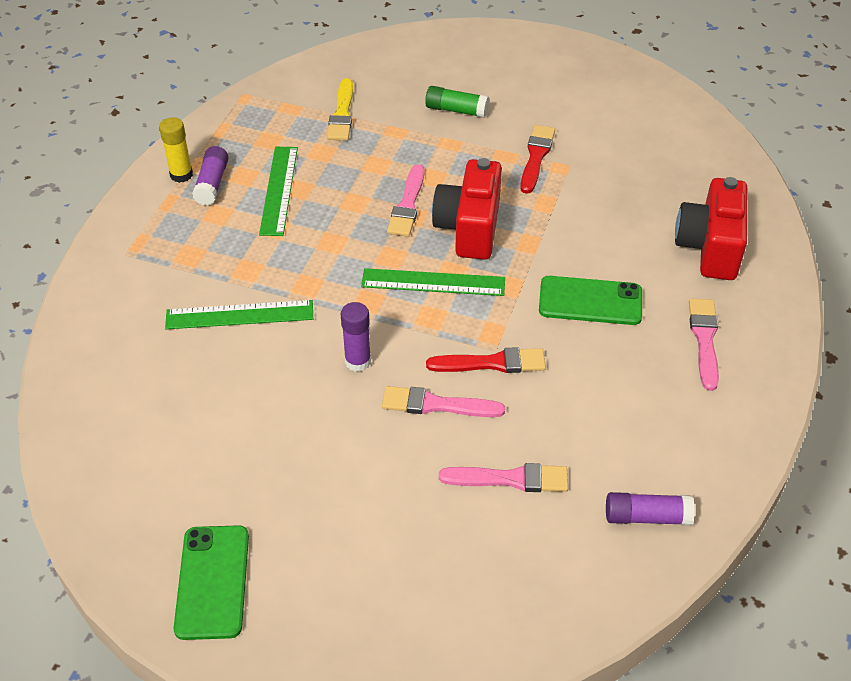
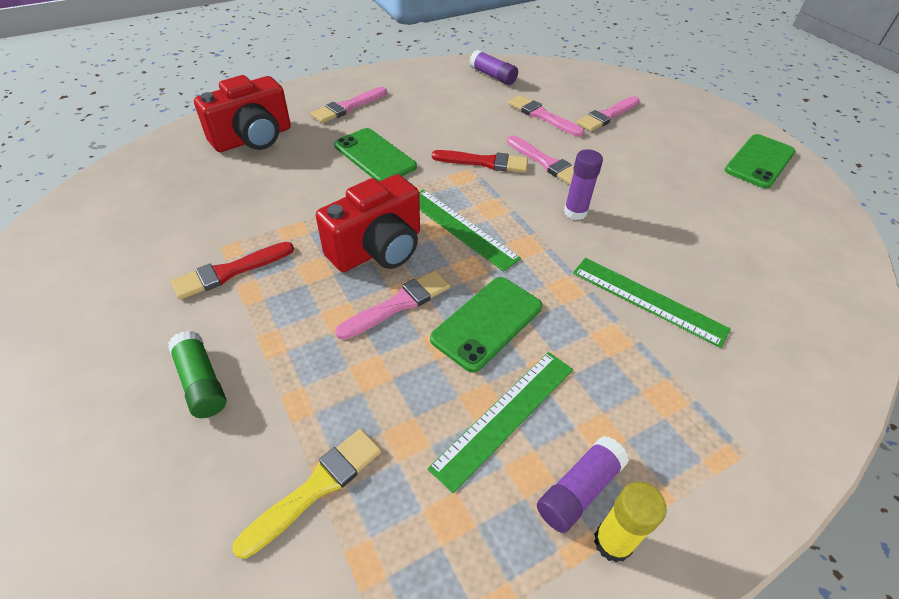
camera: 140 degrees left, 0 degrees up
red brush [426,347,546,373] -> red brush turned 150 degrees clockwise [432,150,528,173]
none -> green phone [430,277,542,373]
none -> pink brush [577,96,640,132]

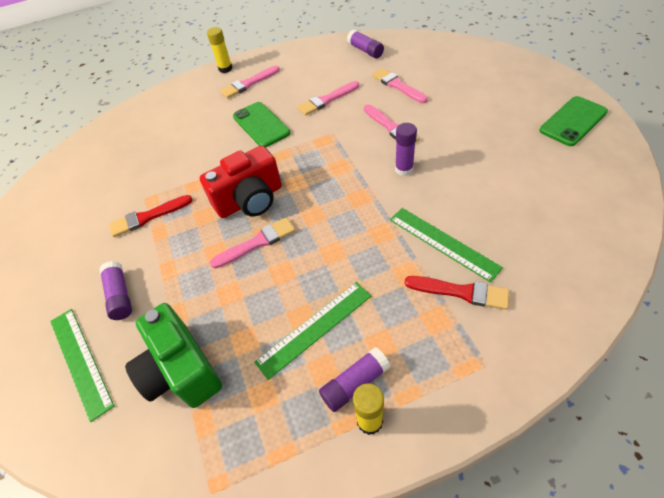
camera: 15 degrees right, 5 degrees up
green glue stick [168,331,226,418] -> purple glue stick [99,261,132,320]
red camera [194,75,291,152] -> none
yellow brush [232,429,381,559] -> green camera [125,303,222,408]
green ruler [419,190,521,272] -> green ruler moved to [50,309,114,422]
green phone [430,277,542,373] -> none
red brush [432,150,528,173] -> red brush moved to [405,276,509,310]
pink brush [577,96,640,132] -> pink brush moved to [297,81,359,116]
none -> yellow glue stick [207,27,232,73]

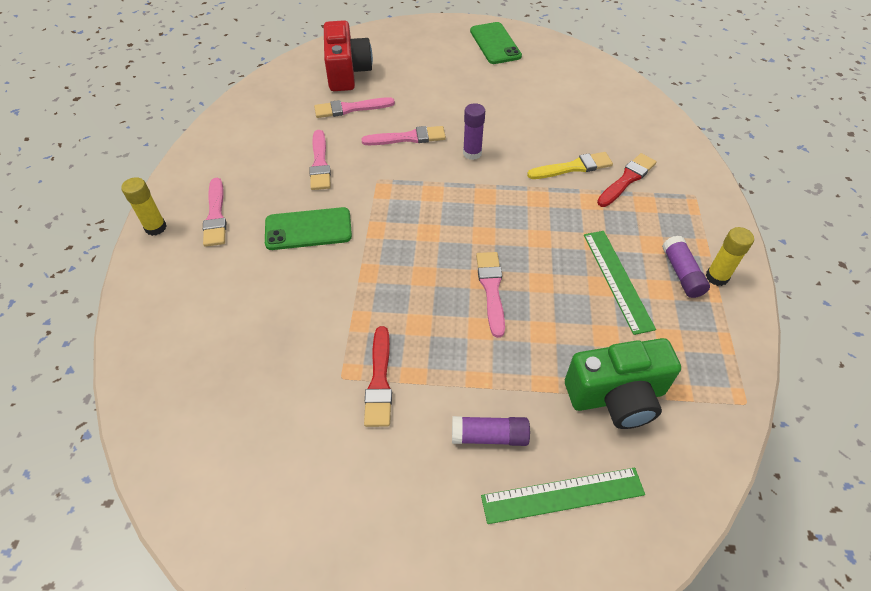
camera: 70 degrees left, 0 degrees up
red camera [200,146,282,218] -> red camera moved to [324,20,373,91]
purple glue stick [347,29,384,58] -> none
green ruler [390,208,503,283] -> yellow brush [527,152,613,179]

